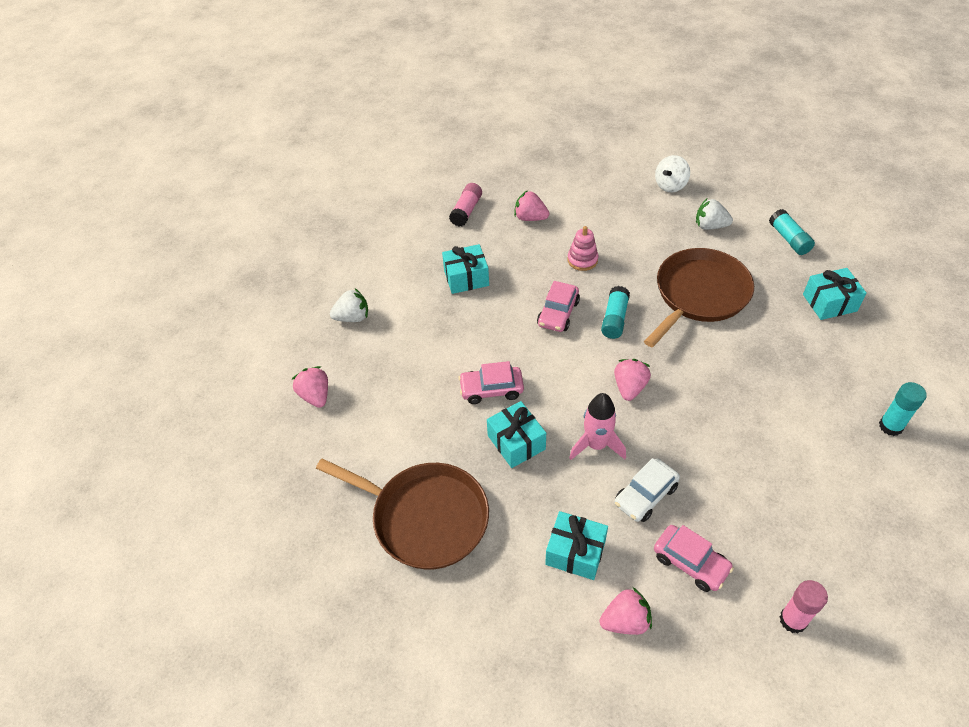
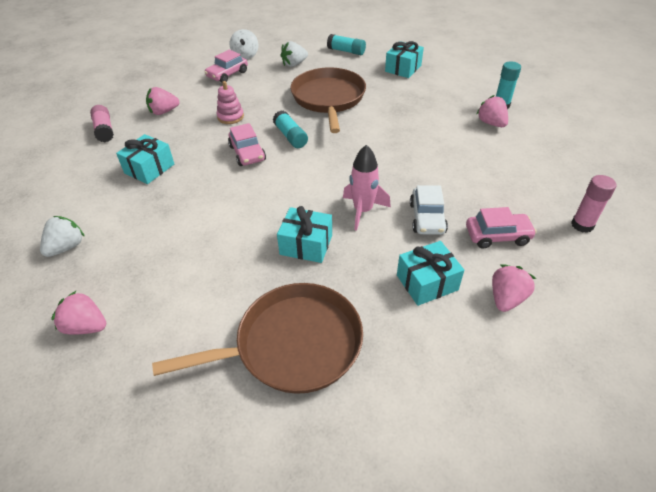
camera: 45 degrees left, 5 degrees down
pink car [458,361,524,404] -> pink car moved to [204,49,248,83]
pink strawberry [614,359,651,401] -> pink strawberry moved to [476,95,508,127]

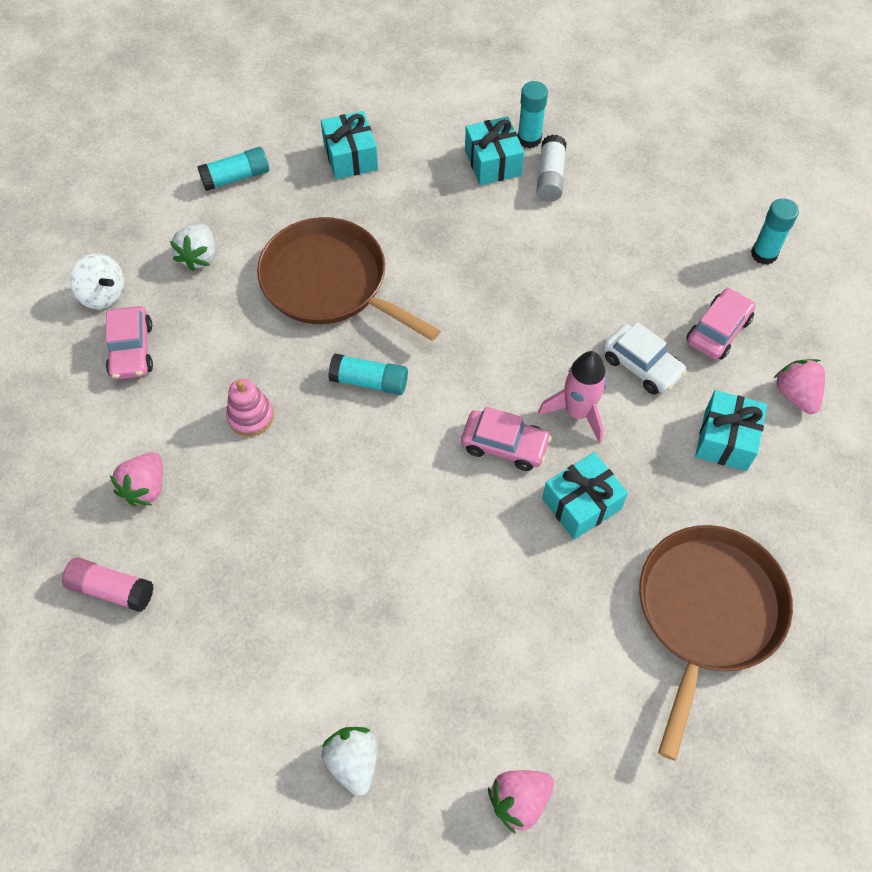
camera: 50 degrees left, 15 degrees up
turquoise gift [116,134,174,184] -> turquoise gift moved to [465,117,524,185]
pink car [228,123,266,166] -> pink car moved to [461,407,552,471]
pink strawberry [476,95,508,127] -> white glue stick [536,135,567,202]
pink glue stick [571,175,617,233] -> turquoise glue stick [751,198,799,265]

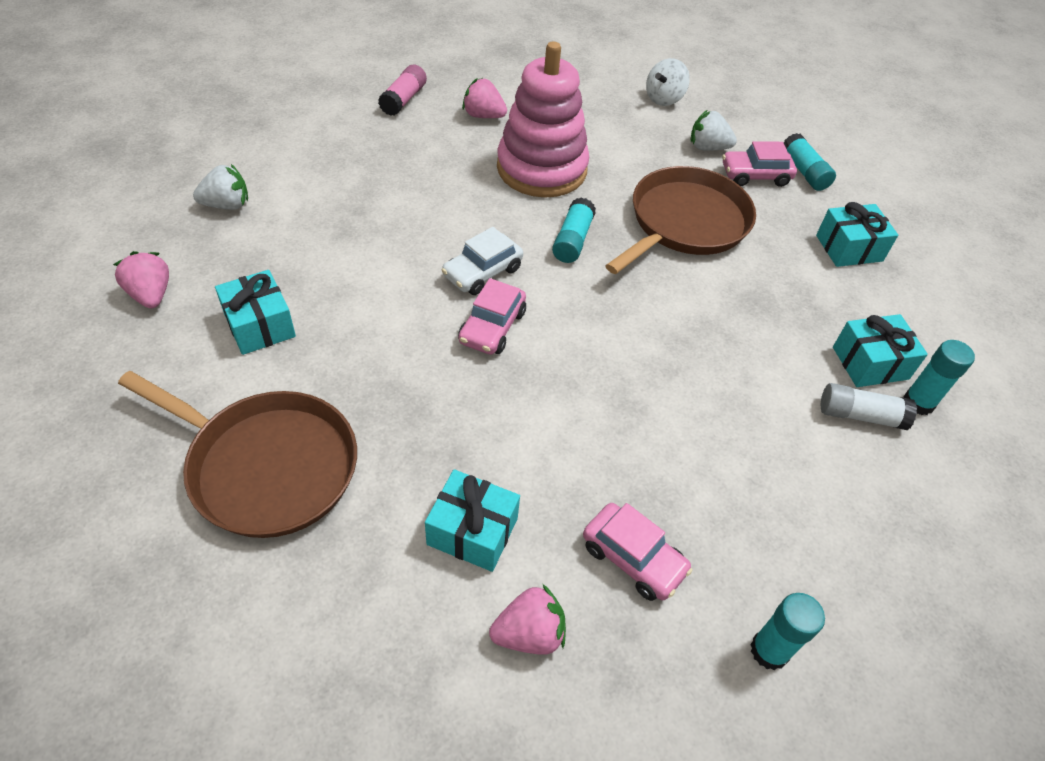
camera: 90 degrees right, 10 degrees down
pink car [106,306,153,380] -> pink car moved to [722,141,797,187]
pink stacking toy [226,379,274,436] -> pink stacking toy [497,41,589,198], size x2.30
pink rocket [538,351,607,443] -> none
turquoise gift [542,452,628,540] -> turquoise gift moved to [215,270,296,355]
white car [603,322,687,395] -> white car moved to [442,227,523,295]

